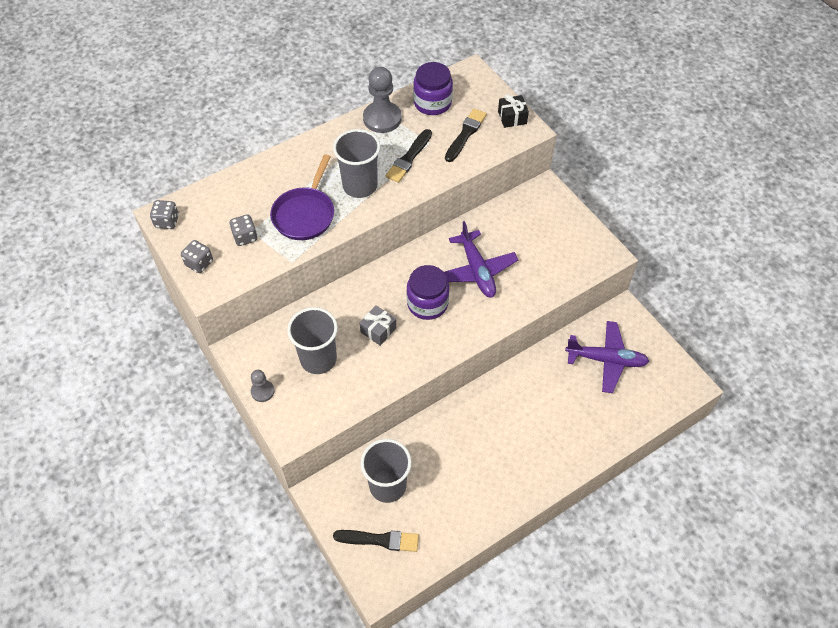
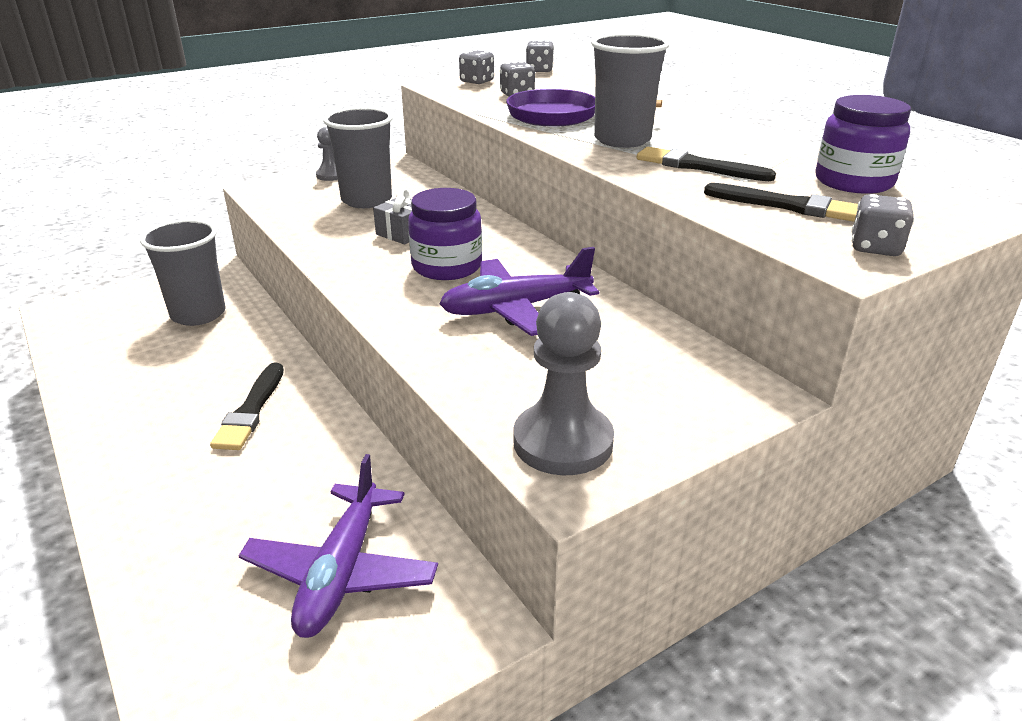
camera: 90 degrees right, 25 degrees down
black brush [333,530,419,552] -> black brush moved to [210,363,284,450]
grey pawn [363,67,402,133] -> grey pawn moved to [513,292,614,475]
black gift [498,94,529,128] -> grey dice [851,194,914,256]

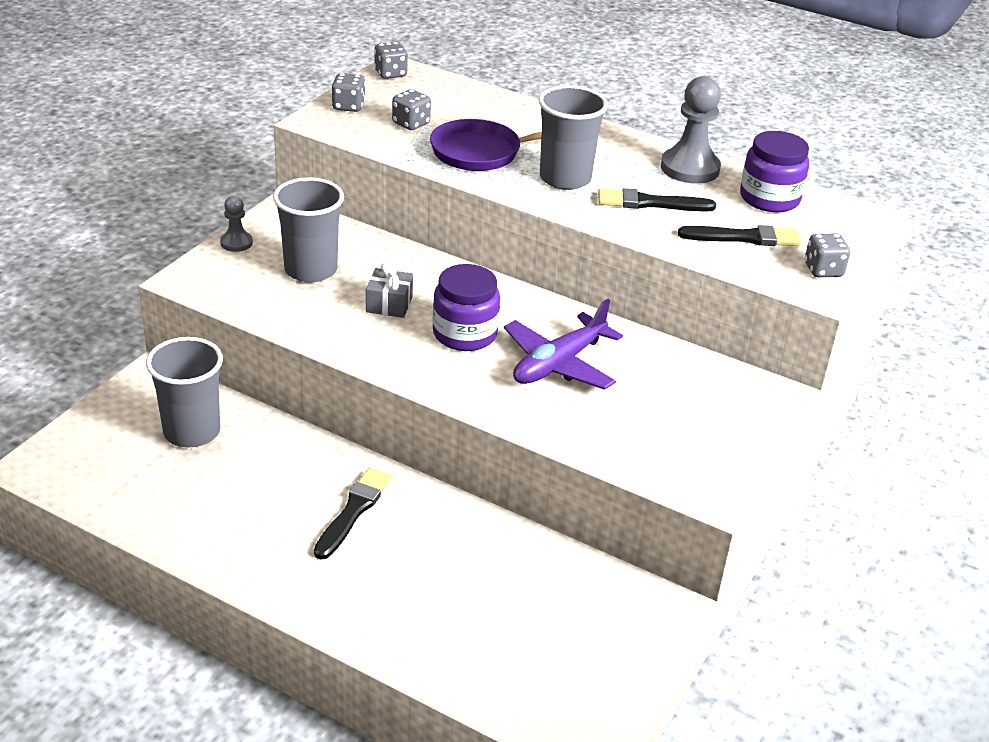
camera: 30 degrees left, 5 degrees up
black brush [210,363,284,450] -> black brush turned 135 degrees counterclockwise [314,468,392,560]
purple plane [239,454,438,638] -> none
grey pawn [513,292,614,475] -> grey pawn moved to [661,76,721,184]

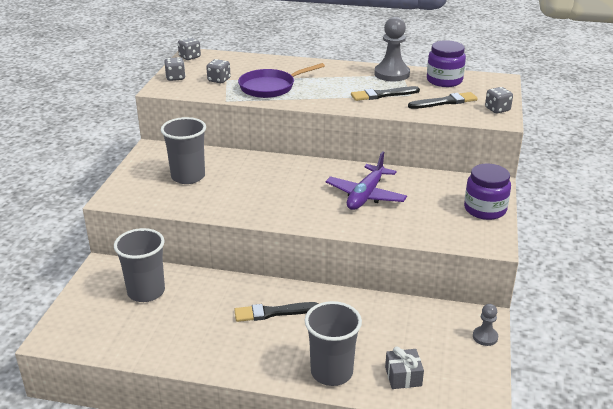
camera: 15 degrees left, 5 degrees down
grey pawn [220,196,253,252] -> grey pawn moved to [473,304,498,346]
black brush [314,468,392,560] -> black brush turned 105 degrees counterclockwise [234,302,319,322]
grey gift [366,263,413,318] -> grey gift moved to [385,347,424,389]
purple jar [433,264,500,351] -> purple jar moved to [464,164,511,220]
grey cup [539,85,608,190] -> grey cup moved to [305,301,362,386]

